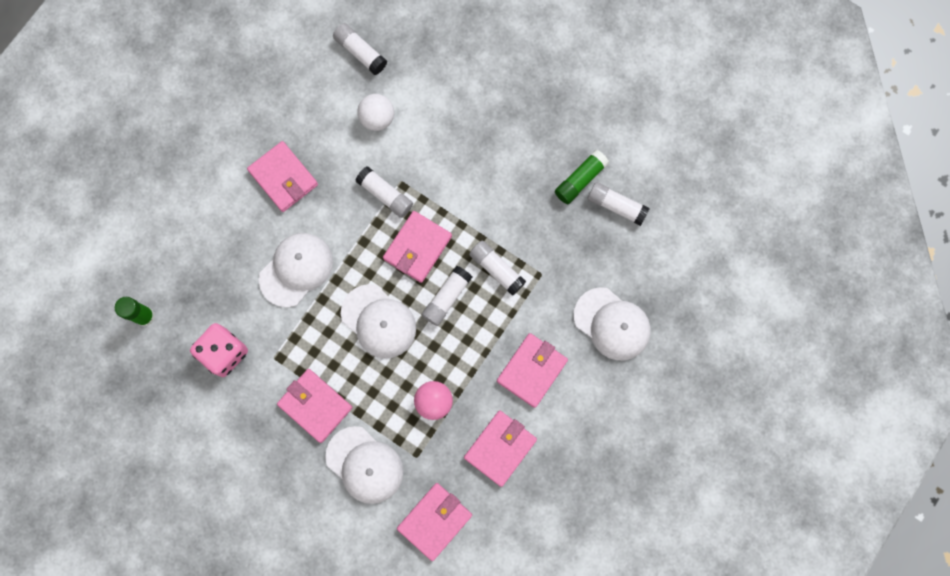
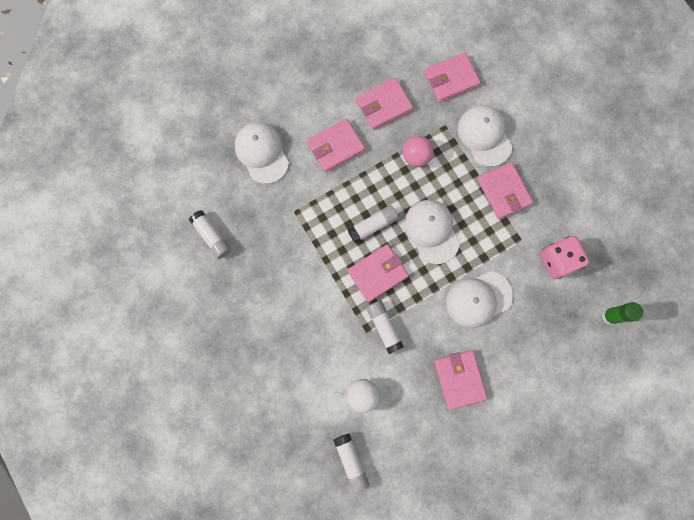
camera: 155 degrees left, 0 degrees up
white glue stick [469,241,526,296] -> none
green glue stick [555,150,609,204] -> none

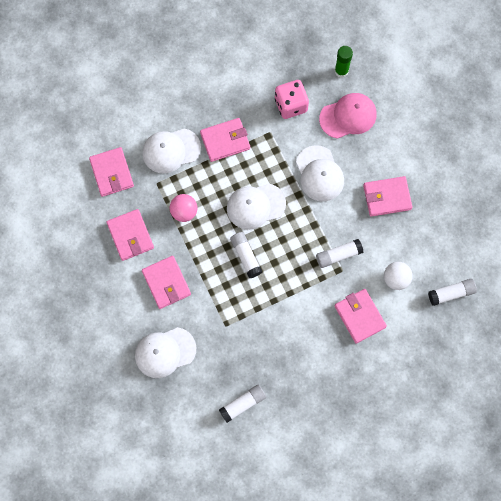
camera: 85 degrees left, 5 degrees down
pink wallet [348,244,409,302] -> pink wallet moved to [335,289,387,343]
none -> pink cap [319,93,376,139]

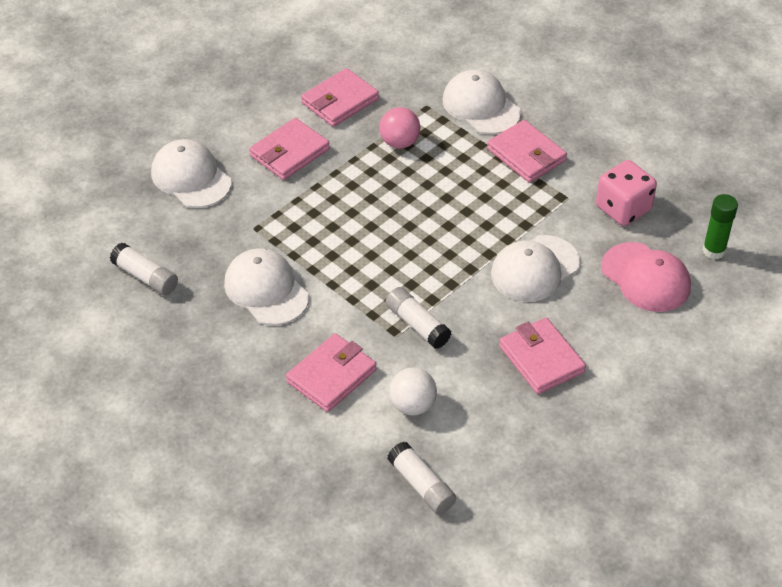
camera: 70 degrees right, 25 degrees down
pink wallet [89,147,134,197] -> none
white cap [227,184,286,230] -> white cap moved to [224,248,309,325]
white glue stick [230,232,262,278] -> none

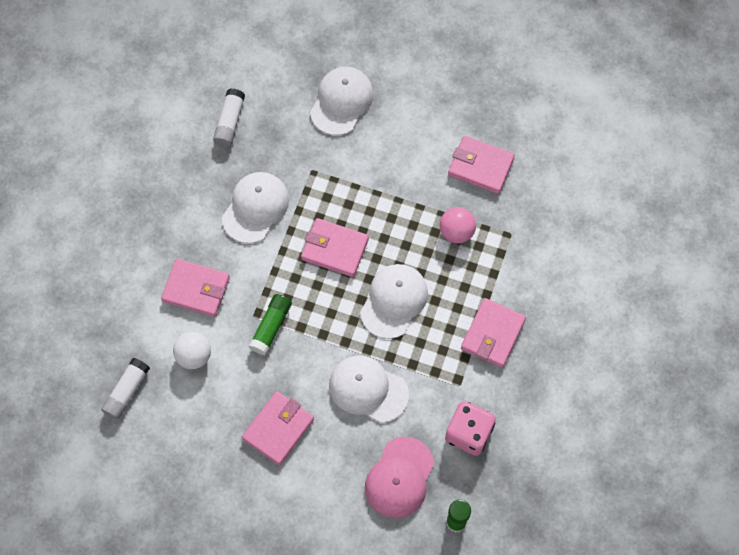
camera: 65 degrees right, 20 degrees up
pink wallet [249,118,330,180] -> pink wallet moved to [301,218,369,277]
white glue stick [386,287,451,349] -> green glue stick [248,294,292,355]
white cap [443,70,521,134] -> white cap moved to [360,264,428,339]

